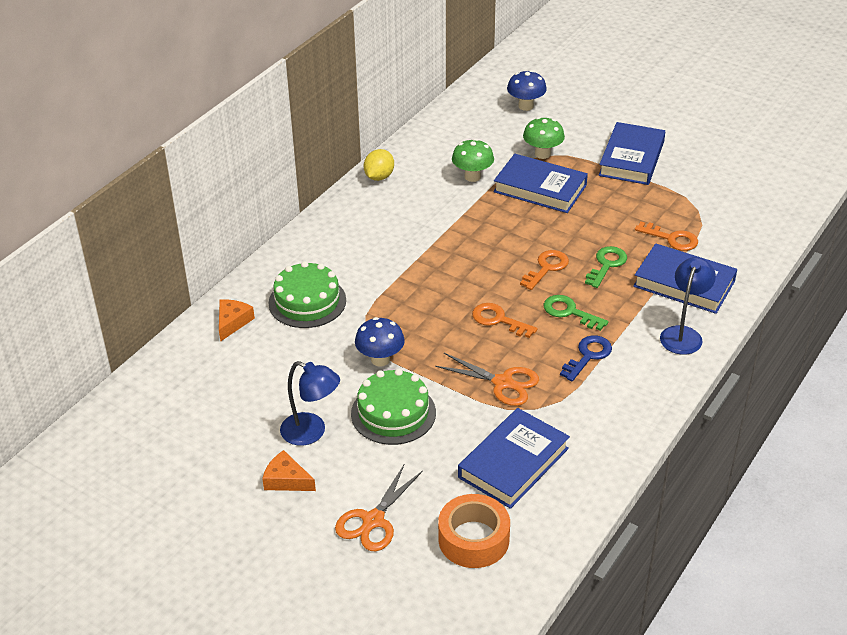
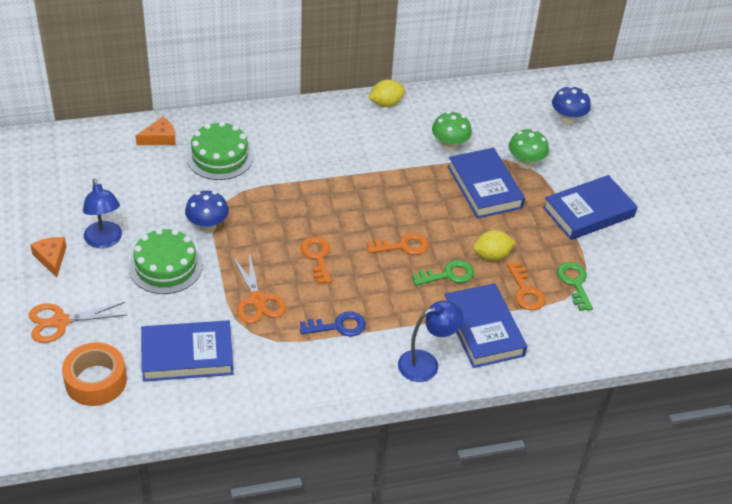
camera: 40 degrees right, 5 degrees up
green key [544,295,609,331] -> green key moved to [557,262,593,311]
none -> yellow lemon [473,230,516,261]

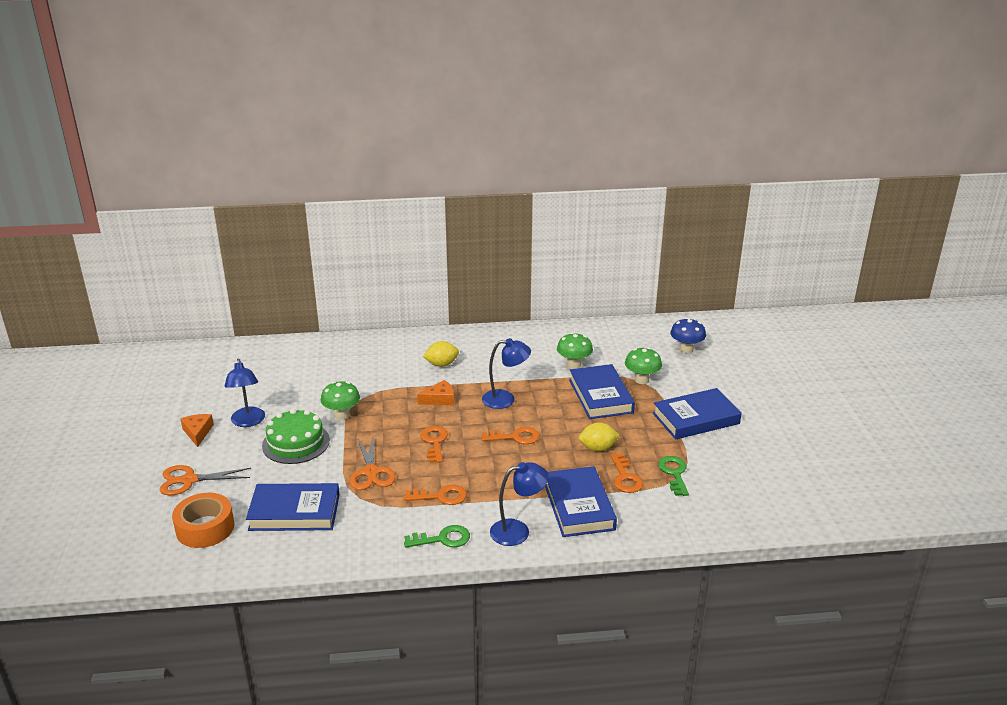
camera: 10 degrees right, 15 degrees down
orange cheese [136,117,175,145] -> orange cheese moved to [417,380,454,405]
blue mushroom [185,191,229,233] -> green mushroom [321,381,360,420]
green cake [186,121,254,180] -> none
blue key [300,311,366,336] -> orange key [404,485,467,505]
yellow lemon [368,79,405,107] -> yellow lemon moved to [423,341,459,367]
green key [412,260,474,286] -> green key moved to [404,525,470,548]
none -> blue lamp [482,338,531,409]

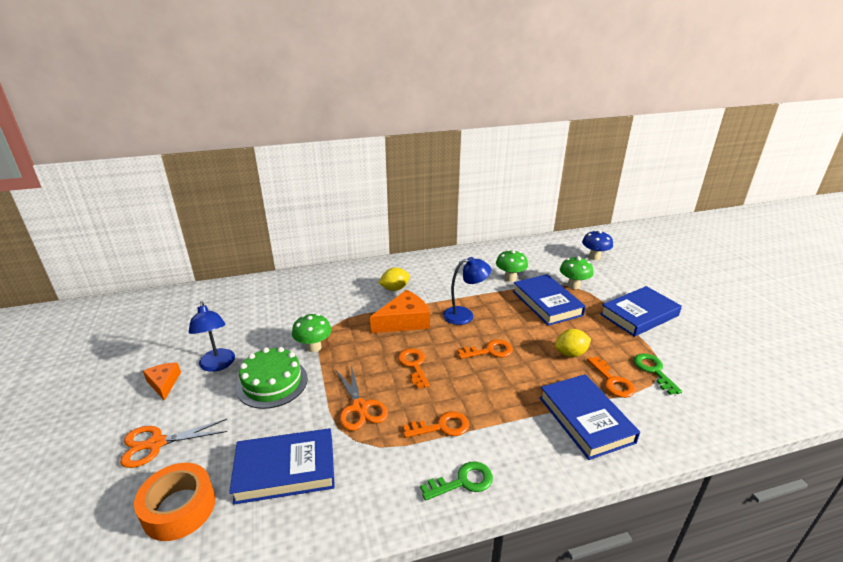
camera: 10 degrees left, 0 degrees up
orange cheese [417,380,454,405] -> orange cheese [370,290,430,333], size x1.69
blue lamp [490,462,549,546] -> none

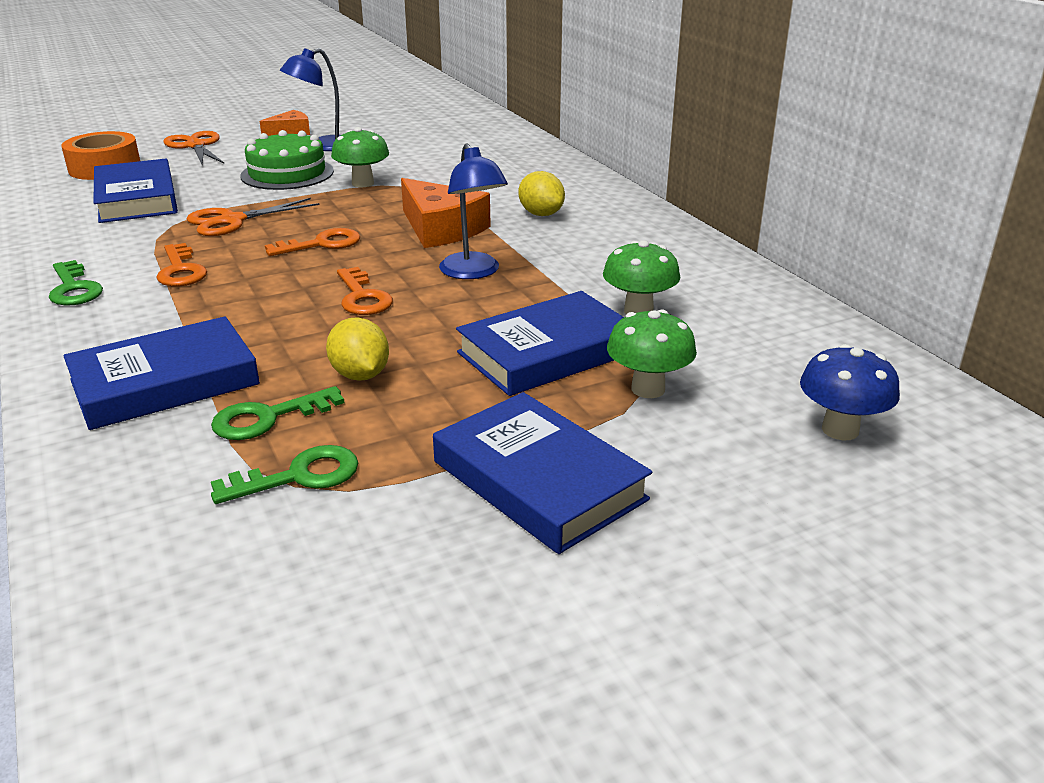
camera: 80 degrees right, 0 degrees up
orange key [587,356,635,398] -> green key [211,386,344,440]

